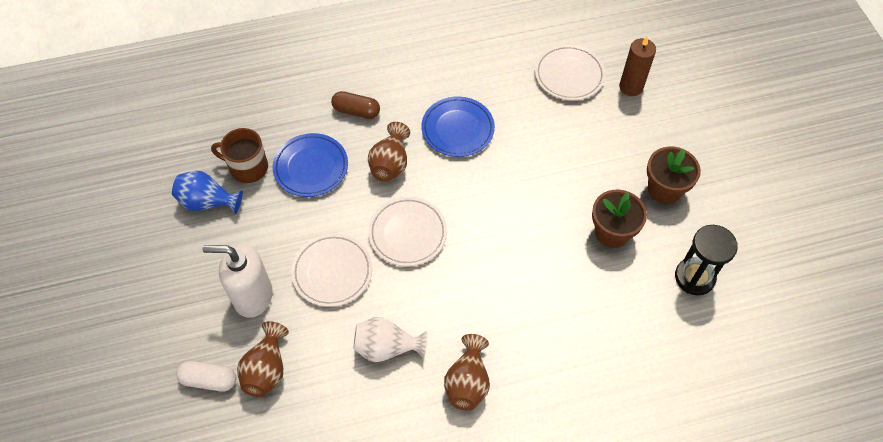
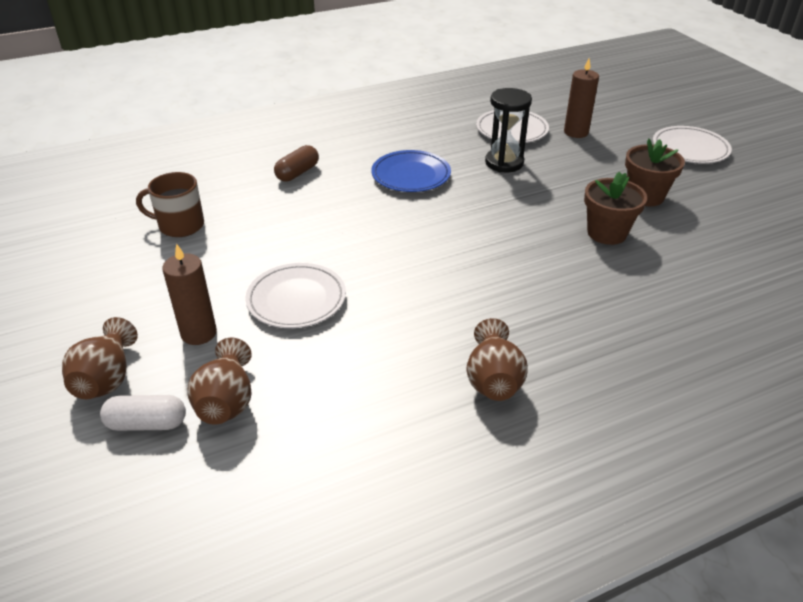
camera: 10 degrees left, 20 degrees down
blue vase [172,170,243,215] -> none
white soap dispenser [203,245,273,318] -> brown candle [162,243,217,345]
blue plate [272,133,348,197] -> none
brown capsule [331,91,380,119] -> brown capsule turned 60 degrees counterclockwise [274,145,319,182]
white vase [353,317,427,362] -> none
brown vase [368,122,410,182] -> brown vase moved to [62,317,138,399]
white plate [368,197,447,266] -> white plate moved to [653,126,732,164]
black hourglass [675,225,738,295] -> black hourglass moved to [485,88,532,172]

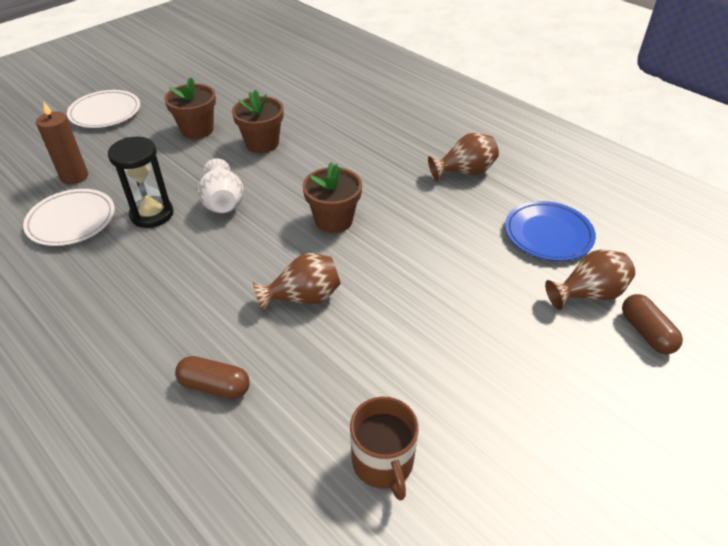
camera: 110 degrees left, 5 degrees up
brown vase [62,317,138,399] -> brown vase moved to [253,253,341,312]
white capsule [100,395,186,431] -> brown capsule [622,294,683,354]
brown candle [162,243,217,345] -> none
white plate [245,263,346,328] -> none
blue plate [371,150,451,192] -> blue plate moved to [505,201,596,261]
none -> white vase [198,159,244,213]
none -> brown flower pot [303,162,362,233]

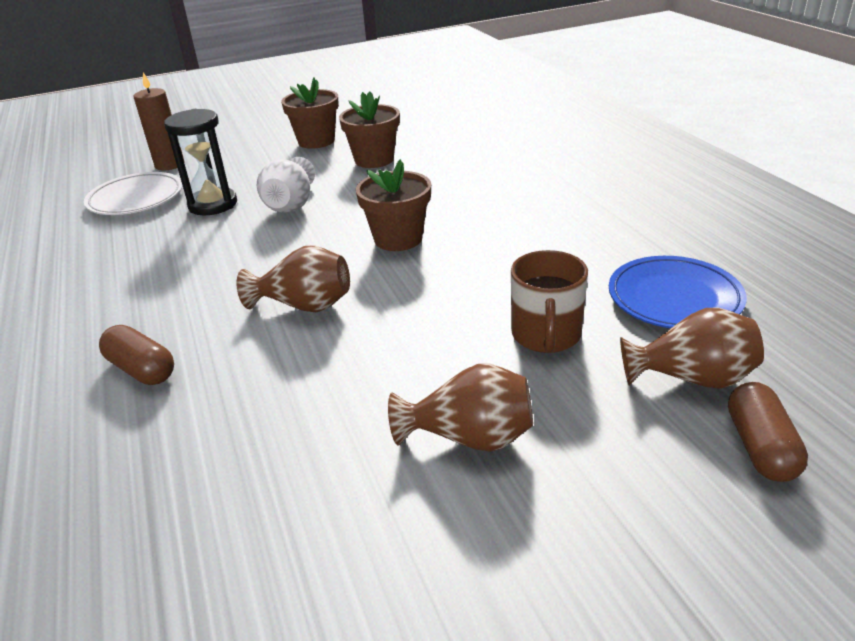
camera: 25 degrees right, 10 degrees down
white plate [67,90,140,128] -> none
brown mug [350,397,419,501] -> brown mug moved to [511,250,588,353]
brown vase [428,133,499,181] -> brown vase moved to [388,364,533,452]

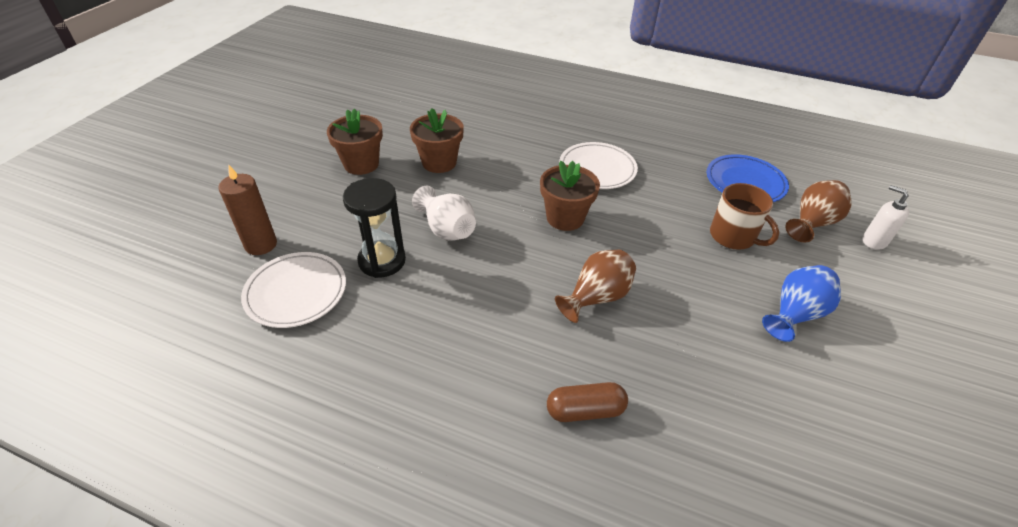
camera: 50 degrees left, 10 degrees up
brown vase [388,364,533,452] -> blue vase [762,265,841,342]
brown capsule [728,382,808,482] -> white soap dispenser [862,185,909,250]
none -> white plate [559,142,638,189]

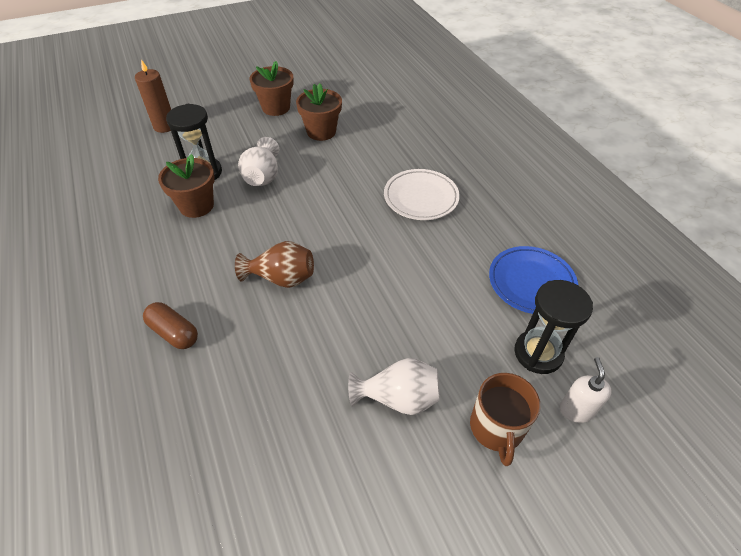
camera: 45 degrees right, 5 degrees up
white plate [241,252,346,328] -> none
brown flower pot [540,161,600,231] -> brown flower pot moved to [158,154,215,218]
brown mug [710,183,779,250] -> brown mug moved to [470,373,540,466]
blue vase [762,265,841,342] -> white vase [348,358,440,415]
brown vase [785,180,851,243] -> black hourglass [514,280,593,374]

